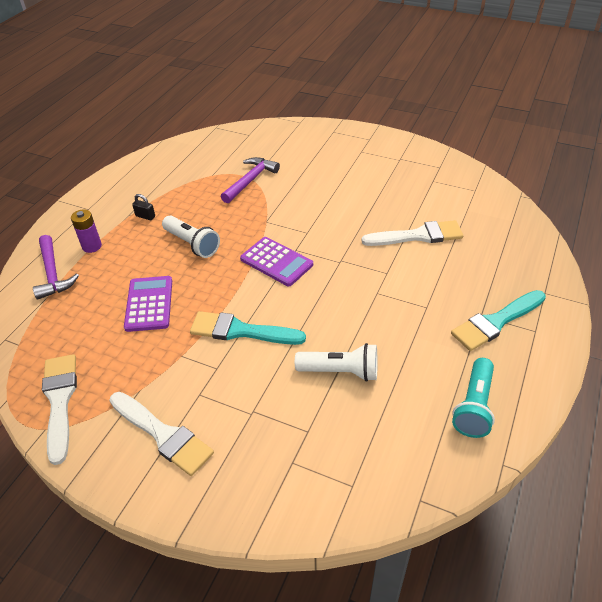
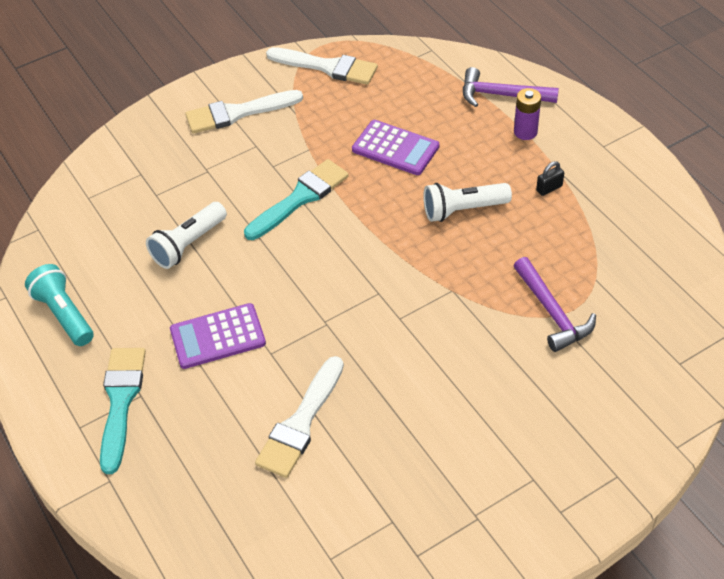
camera: 125 degrees right, 5 degrees up
purple calculator [240,237,313,286] -> purple calculator moved to [170,303,266,369]

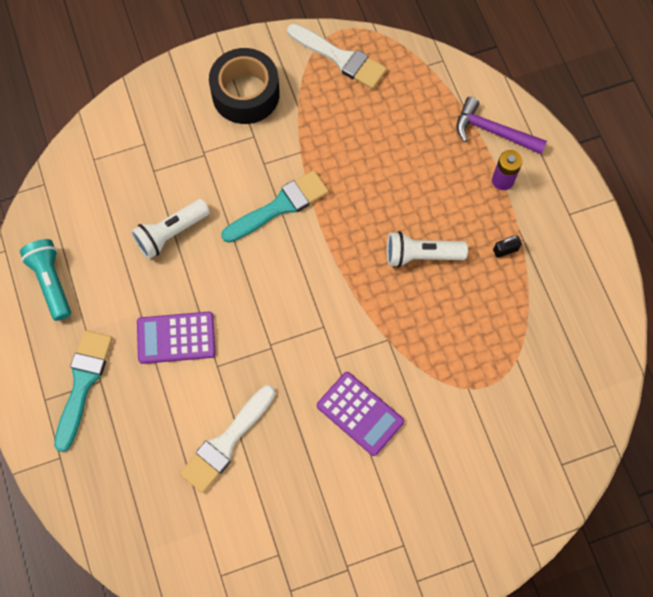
camera: 10 degrees right, 20 degrees up
white brush [185,90,303,134] -> black tape [209,48,280,124]
purple calculator [352,120,439,175] -> purple calculator moved to [317,372,404,456]
purple hammer [514,257,596,352] -> none

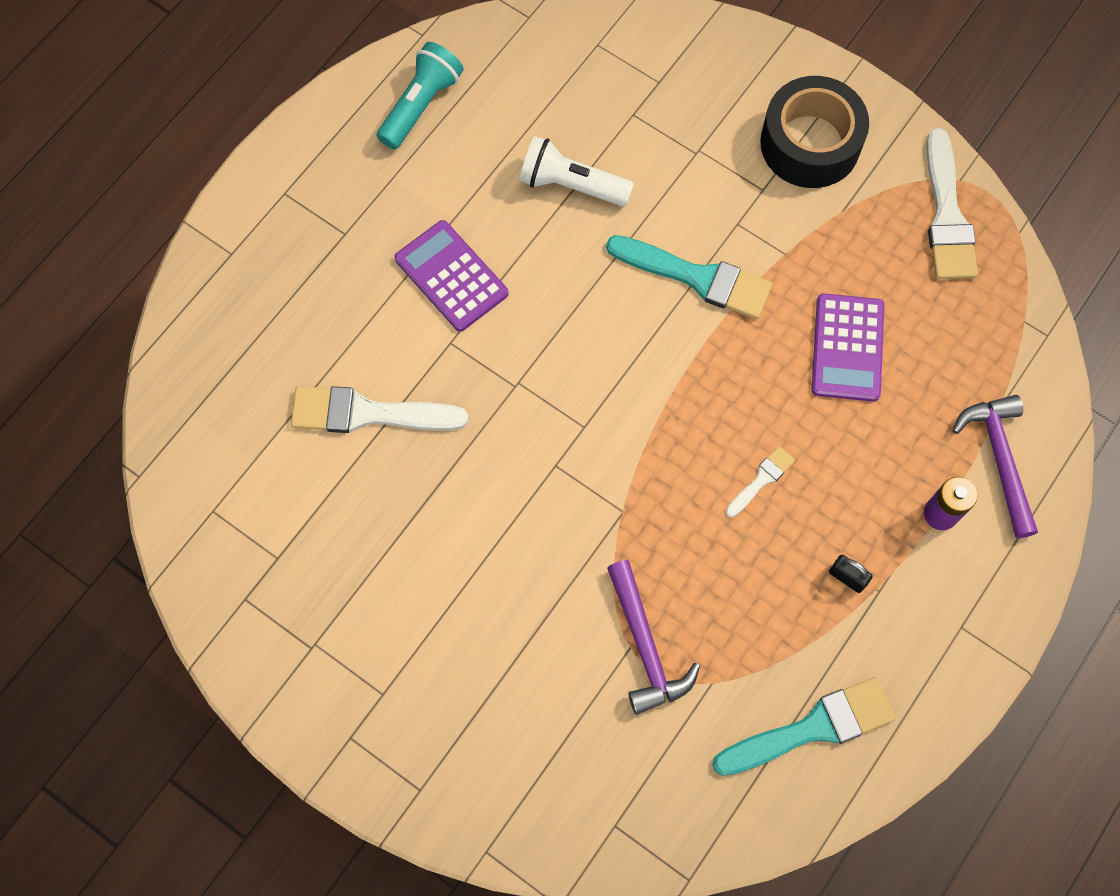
camera: 55 degrees right, 0 degrees up
turquoise brush [54,330,112,452] -> turquoise brush moved to [712,677,896,776]
purple calculator [317,372,404,456] -> purple calculator moved to [812,293,884,402]
white flashlight [387,231,468,268] -> white brush [726,446,795,517]
none -> purple hammer [607,560,700,715]

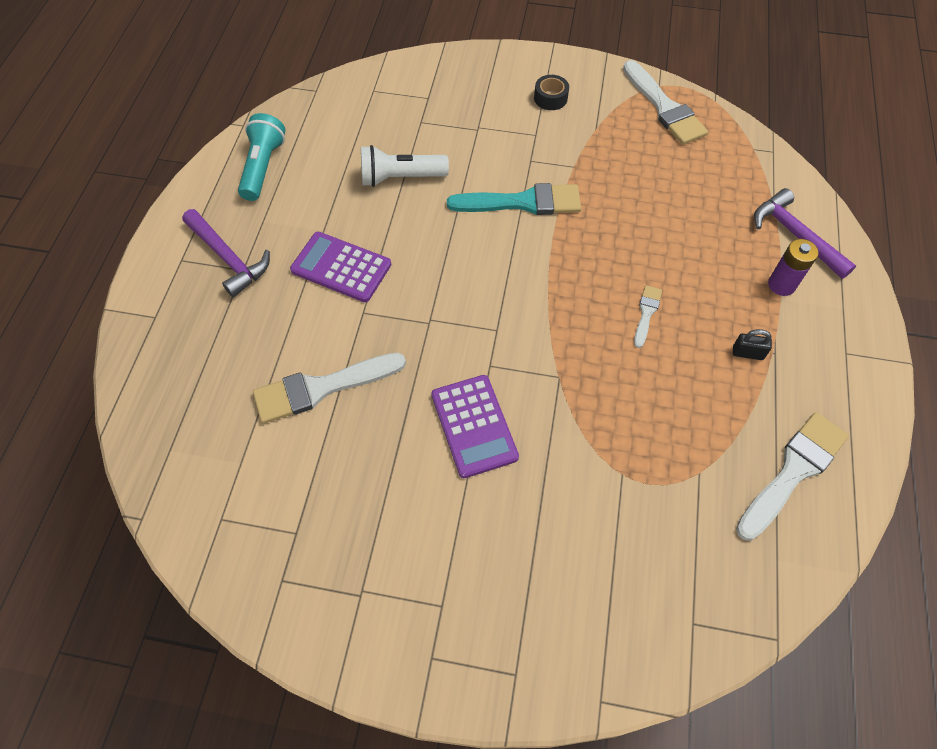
camera: 25 degrees left, 10 degrees down
purple hammer [607,560,700,715] -> purple hammer moved to [182,209,270,297]
turquoise brush [712,677,896,776] -> white brush [736,412,849,541]
black tape [760,76,869,188] -> black tape [534,75,569,110], size x0.45
purple calculator [812,293,884,402] -> purple calculator moved to [431,375,519,478]

